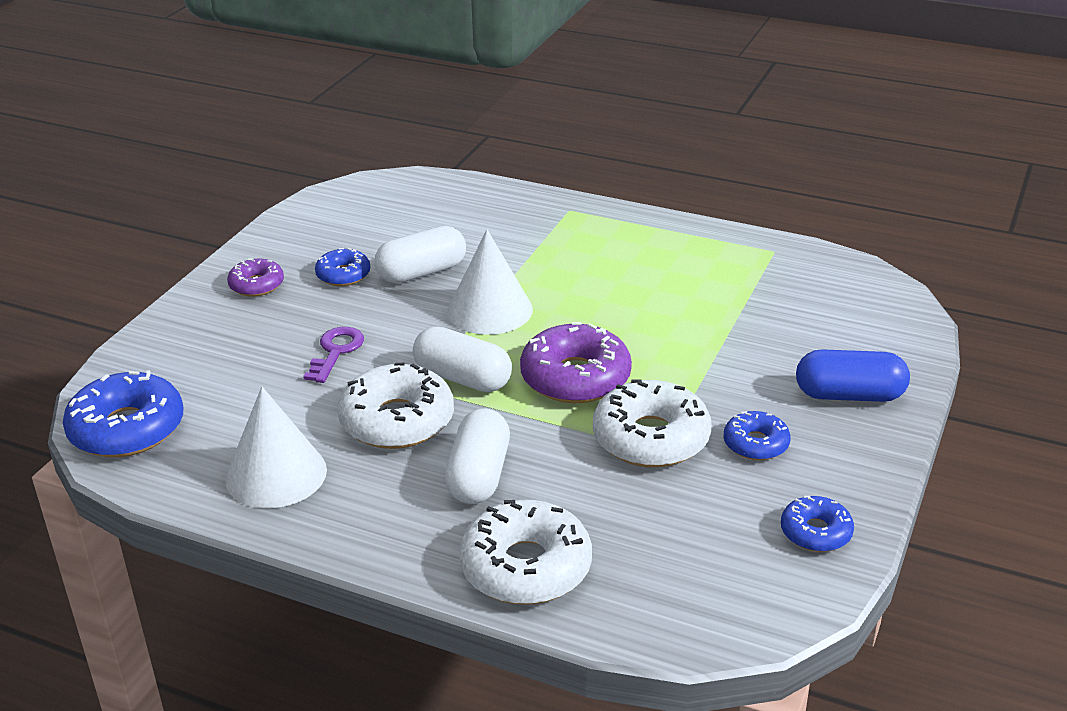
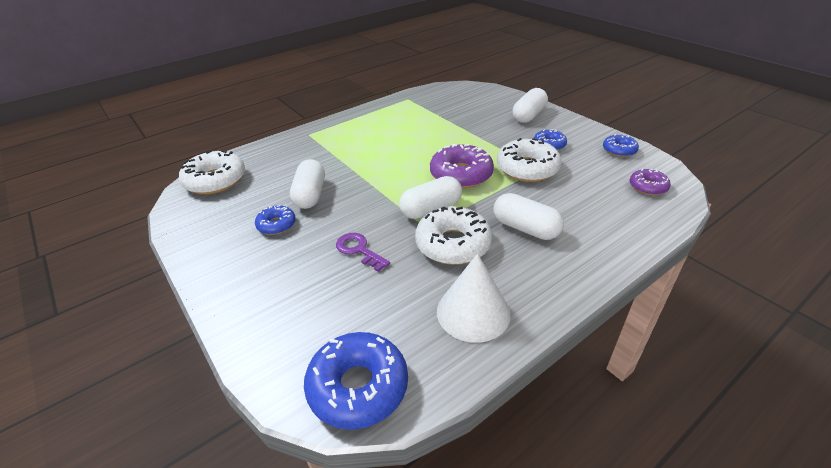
camera: 60 degrees left, 5 degrees up
purple donut [227,258,284,297] -> purple donut moved to [630,169,671,195]
white cone [448,229,533,335] -> none
white donut [459,500,592,605] -> white donut moved to [179,150,245,194]
blue capsule [796,349,910,402] -> white capsule [513,88,548,123]

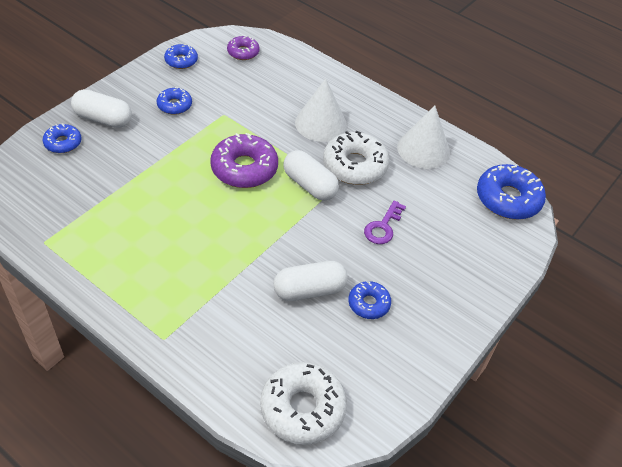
camera: 110 degrees left, 10 degrees up
white capsule [493,193,564,240] -> white cone [295,78,347,142]
white donut [497,138,562,182] -> none
none -> blue donut [43,124,81,153]

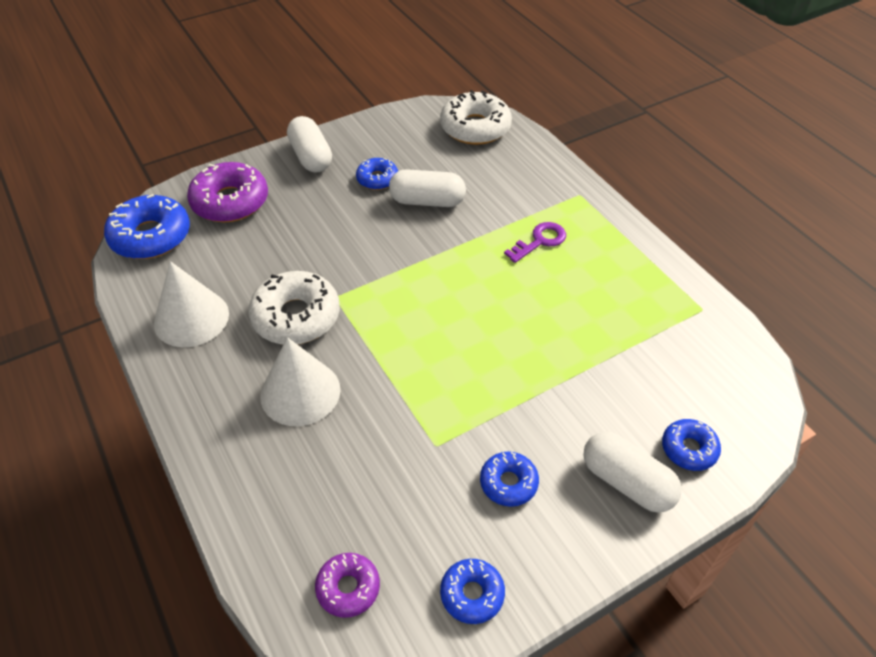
camera: 155 degrees left, 0 degrees up
purple donut [210,133,278,188] -> purple donut moved to [187,162,268,222]
white capsule [283,150,339,201] -> white capsule moved to [287,116,332,173]
purple key [364,200,406,244] -> purple key moved to [504,222,566,263]

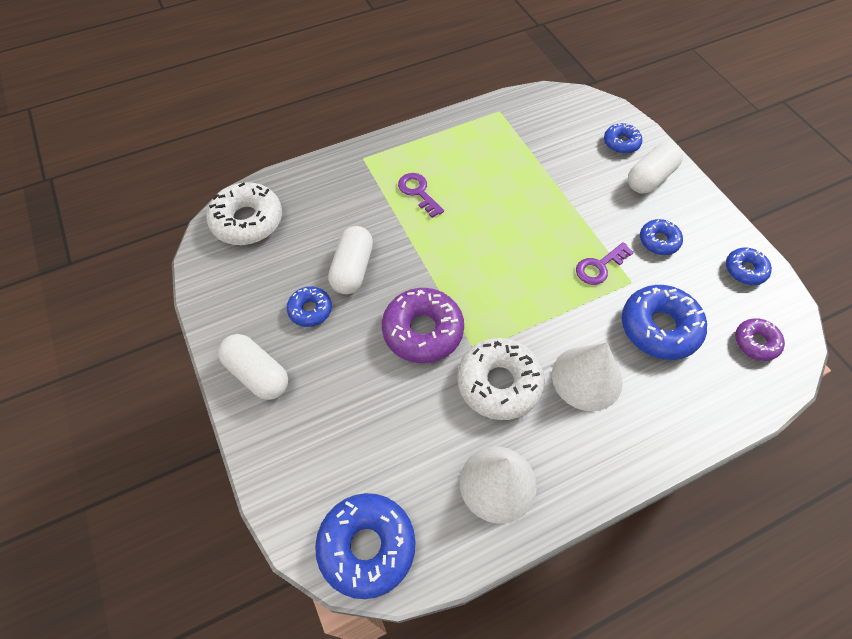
camera: 85 degrees left, 10 degrees up
purple donut [187,162,268,222] -> purple donut moved to [382,288,464,363]
white capsule [287,116,332,173] -> white capsule turned 60 degrees clockwise [218,334,288,400]
none -> purple key [576,242,634,285]
none -> blue donut [622,285,707,360]

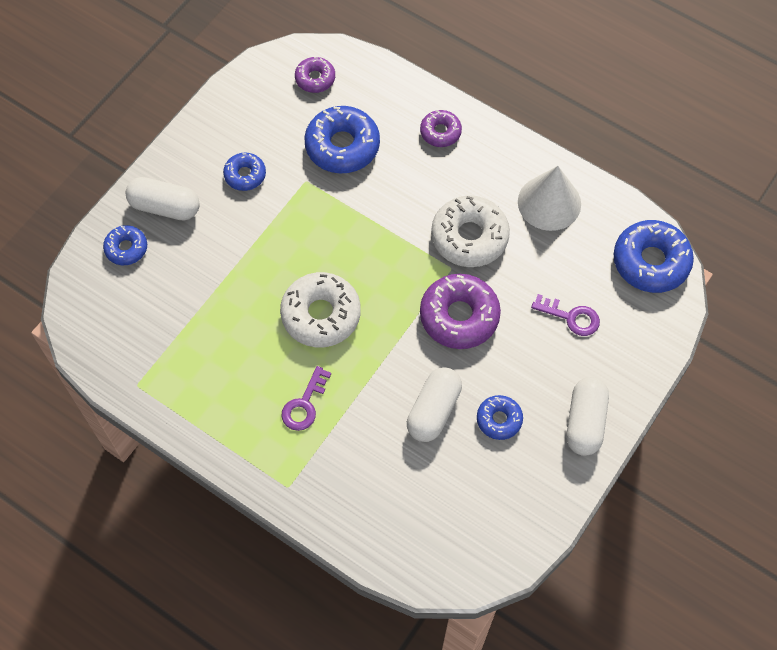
camera: 120 degrees left, 5 degrees up
white donut [206,182,282,245] -> white donut moved to [280,272,361,347]
white capsule [328,226,373,294] -> white capsule turned 45 degrees counterclockwise [407,367,462,442]
white cone [552,342,623,411] -> none
purple key [576,242,634,285] -> purple key moved to [531,294,600,336]
blue donut [726,247,772,285] -> none
none -> purple donut [420,110,462,147]

